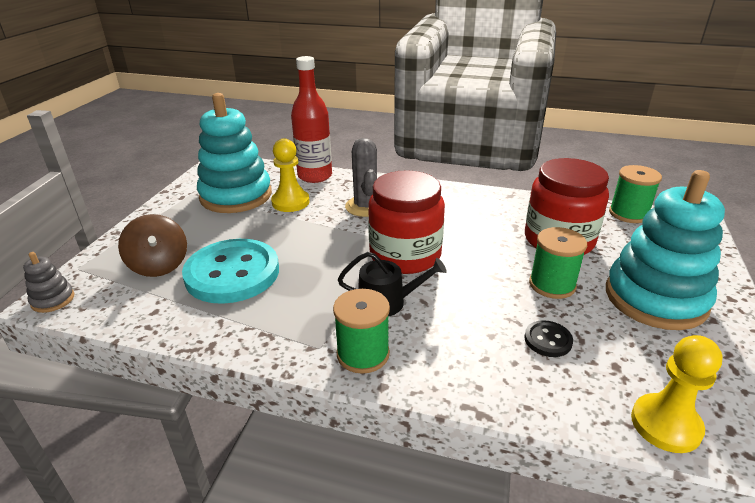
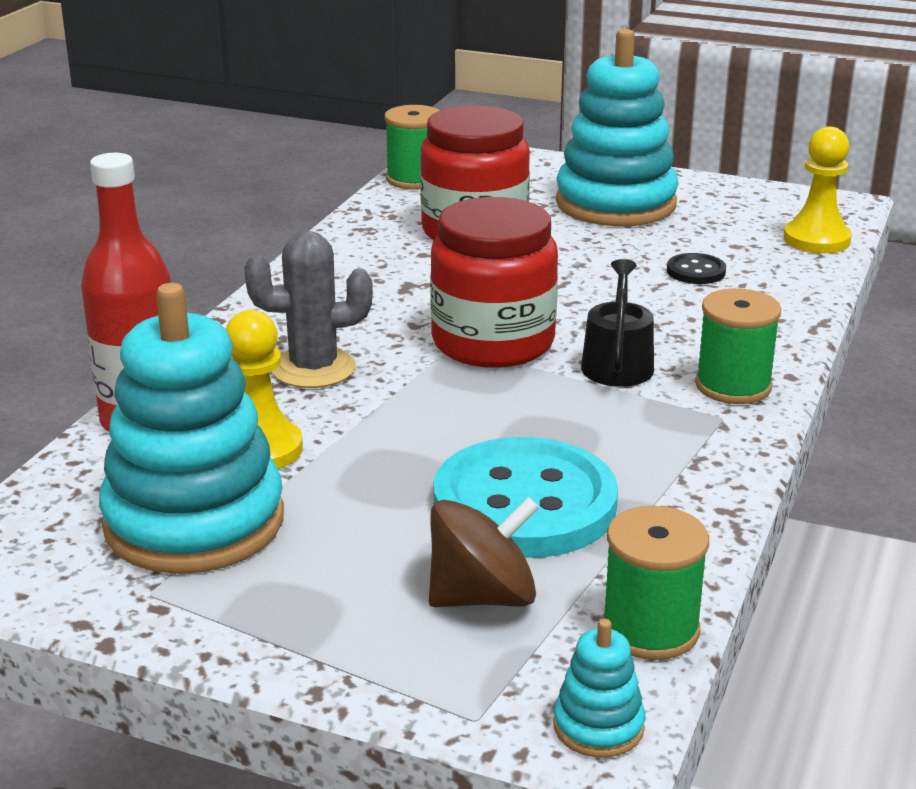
camera: 85 degrees left, 5 degrees down
grey stacking toy [23,252,75,313] -> turquoise stacking toy [553,619,645,757]
green spool [529,227,587,299] -> green spool moved to [602,506,709,660]

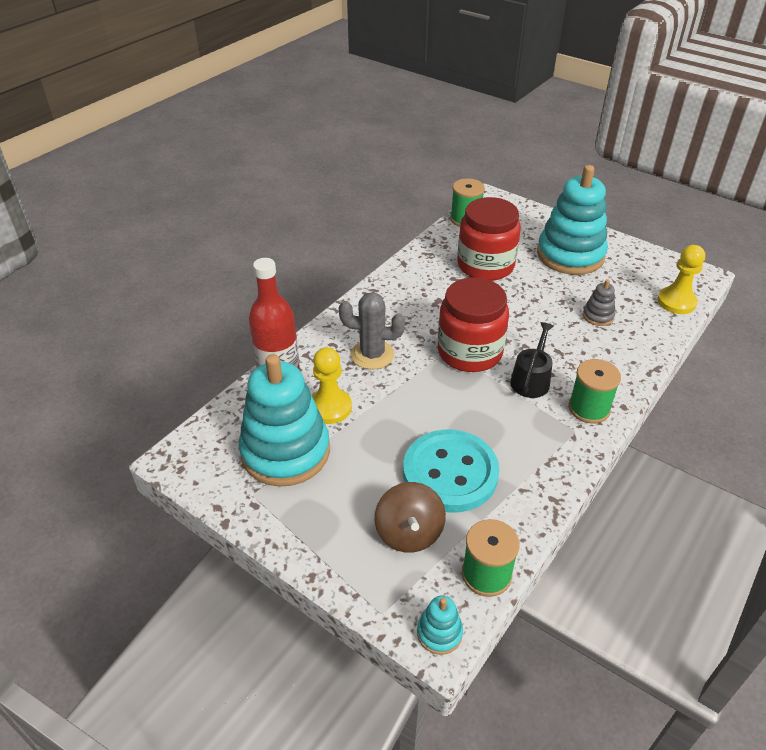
camera: 15 degrees right, 15 degrees up
brown spinning top [429,497,539,607] -> brown spinning top turned 90 degrees clockwise [375,482,446,553]
black button [667,253,726,284] -> grey stacking toy [583,279,615,326]

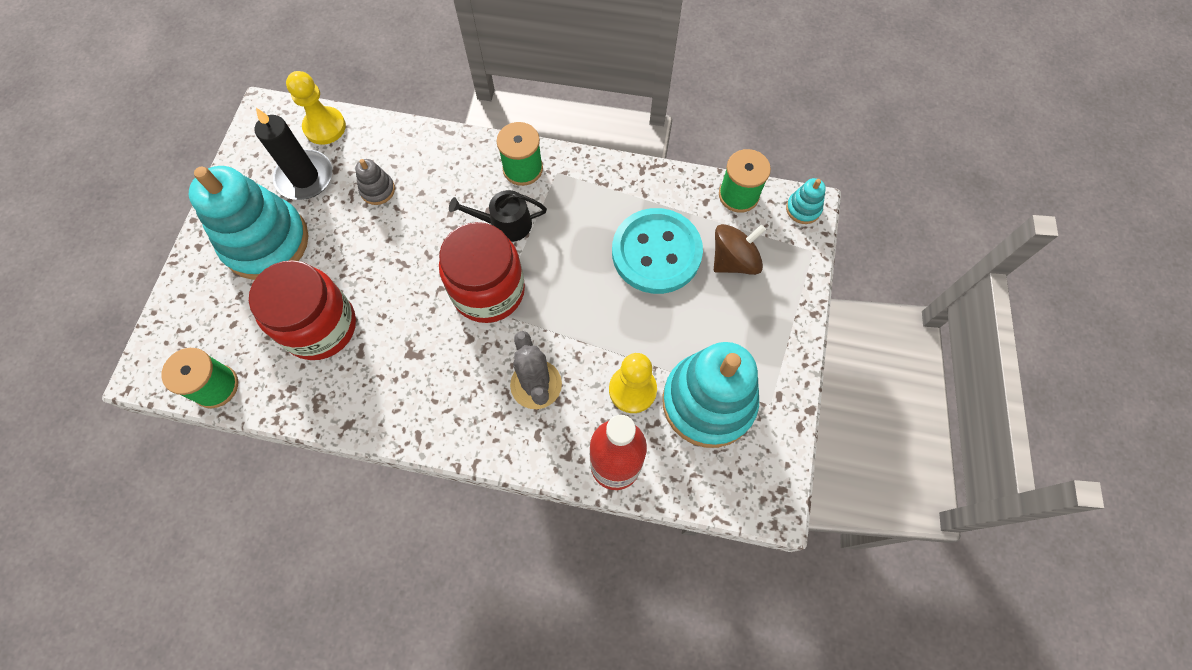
camera: 115 degrees left, 25 degrees up
none -> black candle [255,108,332,200]

